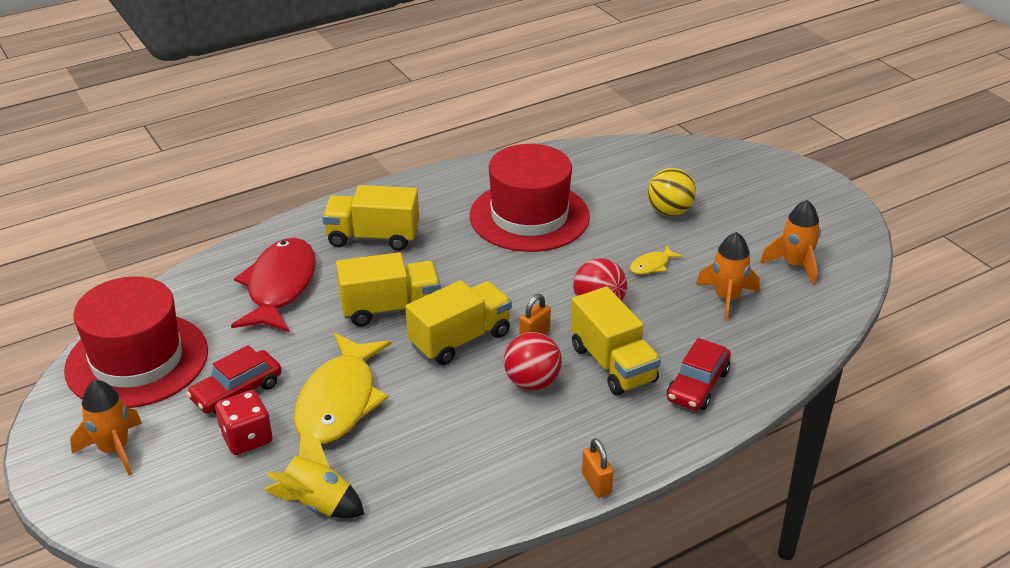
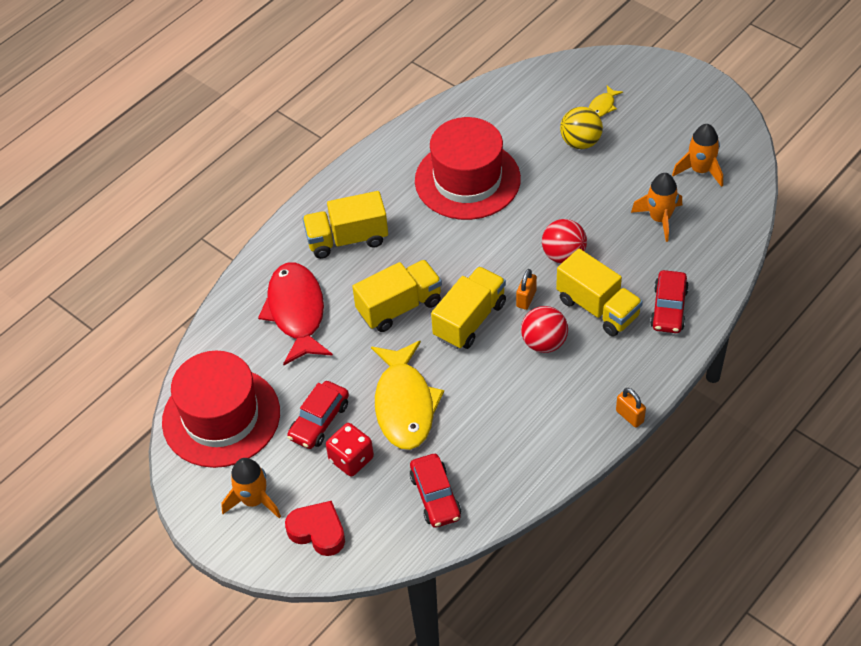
camera: 15 degrees left, 15 degrees up
yellow rocket [264,426,364,518] -> red car [410,454,461,528]
yellow fish [630,246,683,275] -> yellow fish moved to [589,85,623,117]
none -> red heart [285,501,345,556]

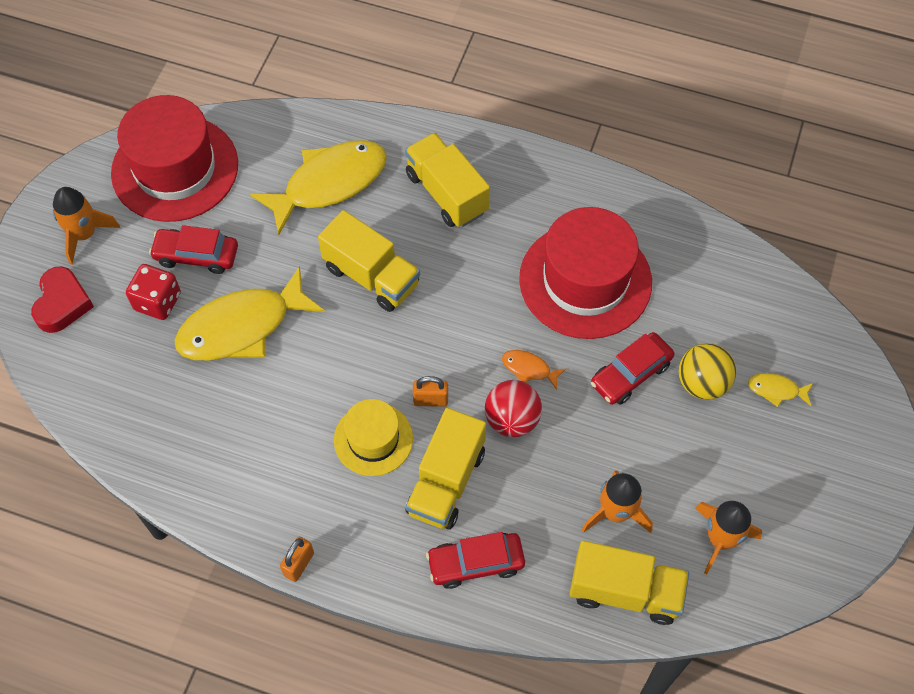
camera: 65 degrees right, 10 degrees up
red fish [258,262,333,366] -> yellow fish [250,140,387,235]
red car [410,454,461,528] -> red car moved to [591,332,674,405]
yellow truck [431,267,506,349] -> yellow truck moved to [569,541,689,625]
red ball [521,306,568,353] -> yellow hat [334,399,413,476]
none -> orange fish [502,350,566,390]

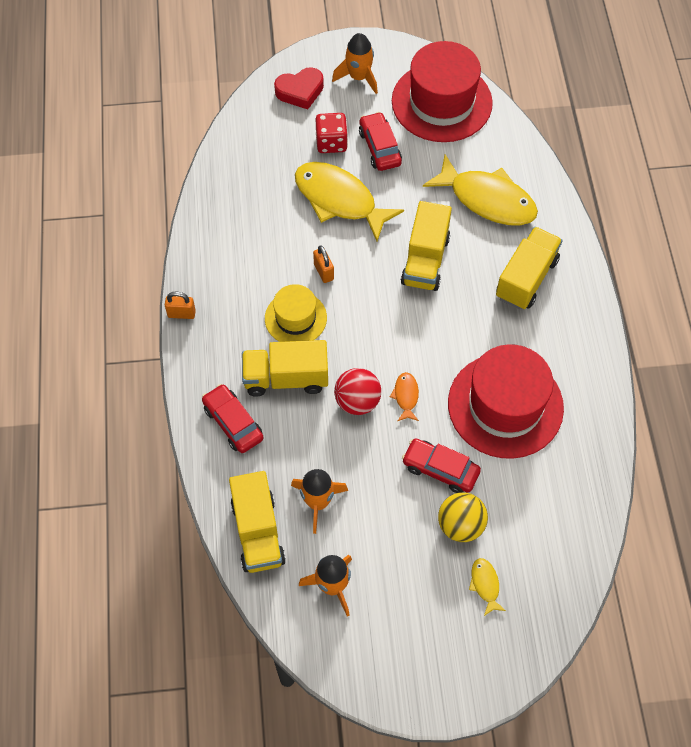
camera: 65 degrees right, 0 degrees up
orange padlock [413,376,448,407] -> orange padlock moved to [313,246,334,283]

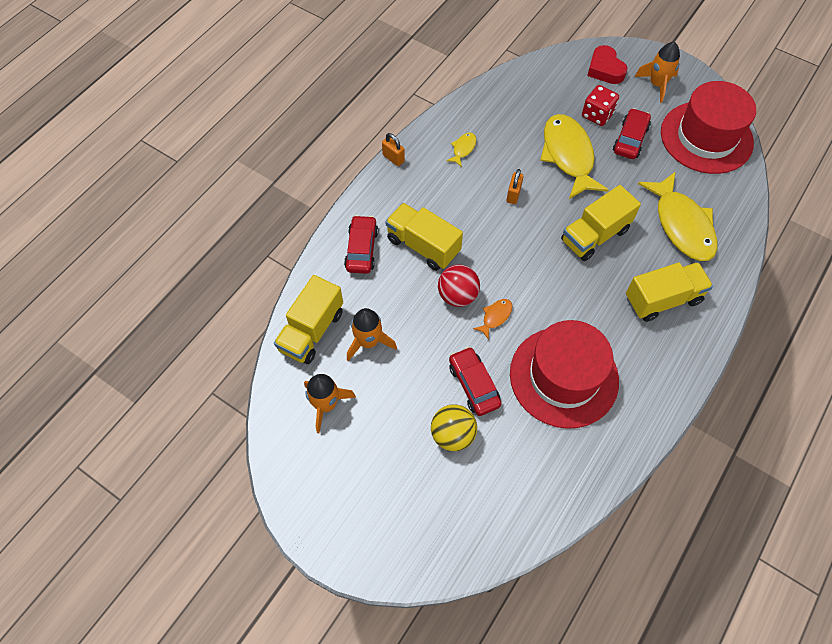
camera: 40 degrees right, 0 degrees up
yellow hat [265,284,327,342] -> none
red heart [274,67,324,109] -> red heart turned 45 degrees clockwise [587,45,627,84]
yellow fish [469,558,506,616] -> yellow fish moved to [446,133,476,167]

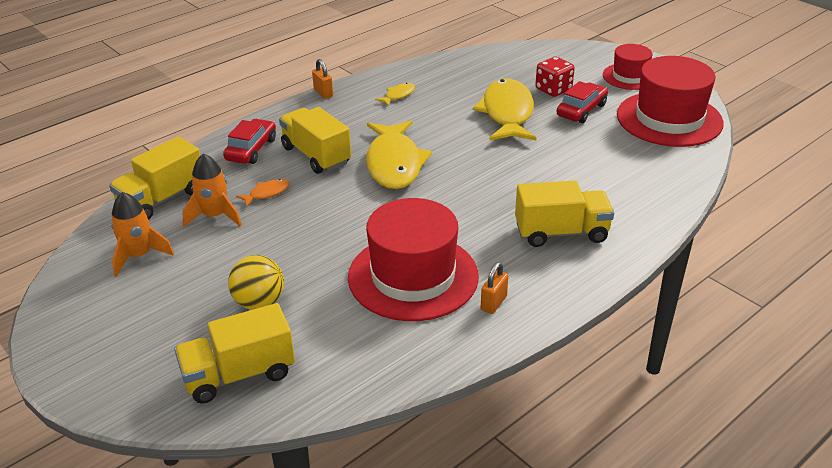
camera: 15 degrees right, 25 degrees down
red ball [438,265,480,307] -> none
red car [449,347,502,416] -> none
orange fish [473,299,513,340] -> orange fish moved to [236,179,289,207]
orange padlock [507,169,524,204] -> orange padlock moved to [481,262,508,314]
yellow truck [561,185,641,261] -> yellow truck moved to [174,303,295,403]
red heart [587,45,627,84] -> none
orange rocket [635,42,680,103] -> red hat [603,44,653,90]
yellow fish [638,172,717,261] -> yellow fish moved to [366,121,432,189]

